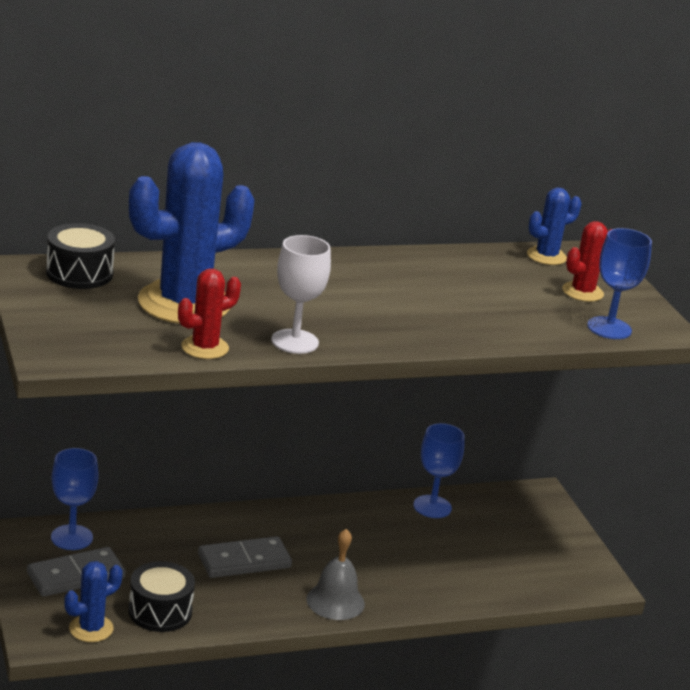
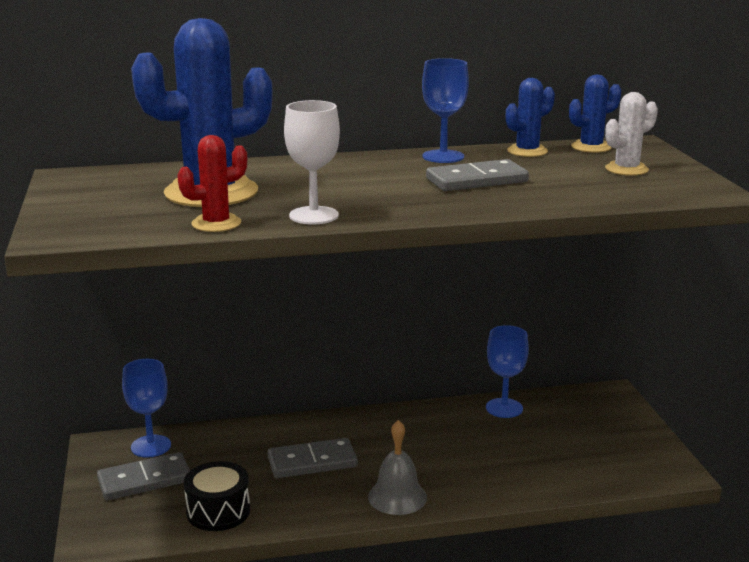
camera: 10 degrees right, 5 degrees down
black drum [46,223,115,289] -> none
blue cactus [64,561,123,642] -> blue cactus moved to [506,78,555,157]
red cactus [562,221,612,302] -> white cactus [605,92,658,176]
blue goblet [587,228,652,339] -> blue goblet moved to [422,58,469,163]
none -> grey domino [426,159,529,191]

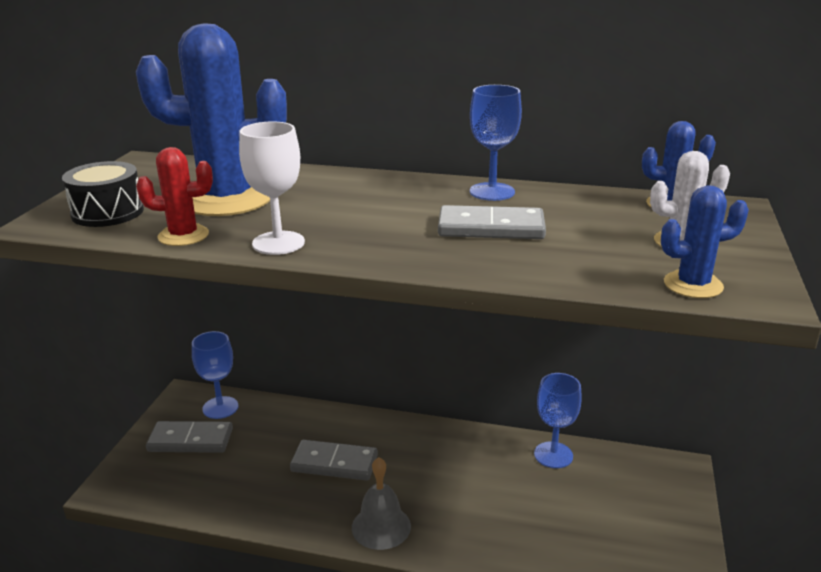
camera: 25 degrees right, 5 degrees up
black drum [184,461,250,531] -> black drum moved to [62,161,144,227]
blue cactus [506,78,555,157] -> blue cactus moved to [661,185,749,298]

